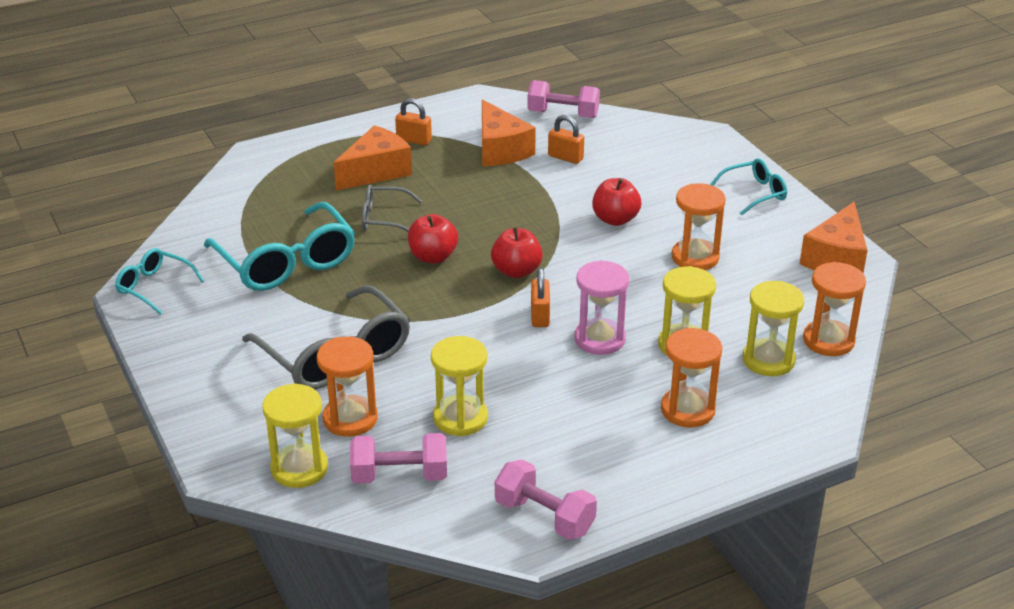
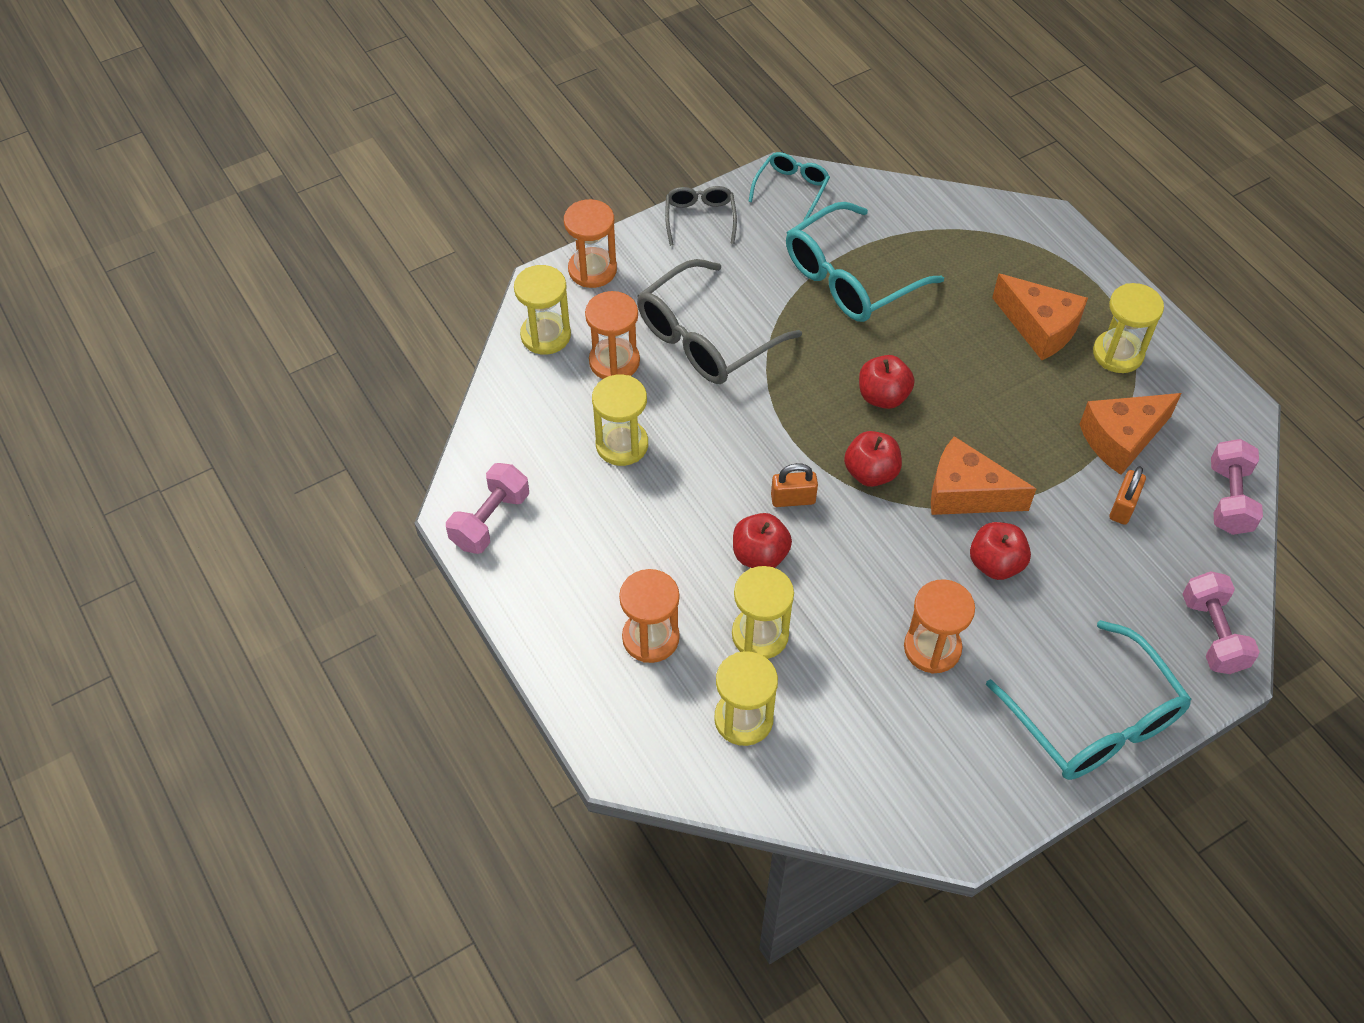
camera: 85 degrees right, 20 degrees up
pink dumbbell [350,433,447,484] -> pink dumbbell moved to [1183,571,1260,674]
grey glasses [362,185,422,232] -> grey glasses moved to [665,186,737,246]
orange padlock [395,98,432,146] -> yellow hourglass [1093,283,1164,373]
pink hourglass [574,260,629,355] -> red apple [733,513,792,568]
turquoise glasses [710,158,787,215] -> turquoise glasses [986,620,1192,780], size x1.87
orange cheese [800,202,867,273] -> orange cheese moved to [931,436,1036,515]
orange hourglass [803,262,866,356] -> orange hourglass moved to [564,199,617,288]

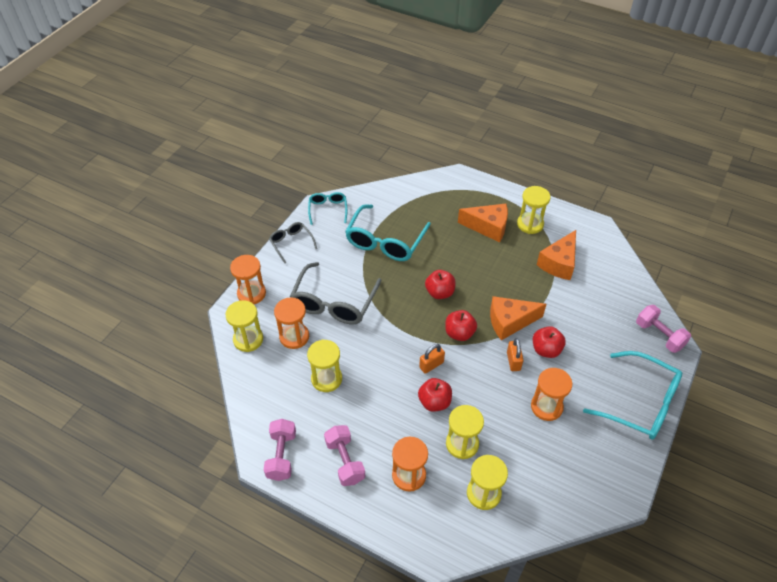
camera: 30 degrees left, 5 degrees down
orange padlock [1110,466,1146,525] -> orange padlock moved to [507,338,523,371]
pink dumbbell [1211,439,1263,535] -> pink dumbbell moved to [324,425,365,486]

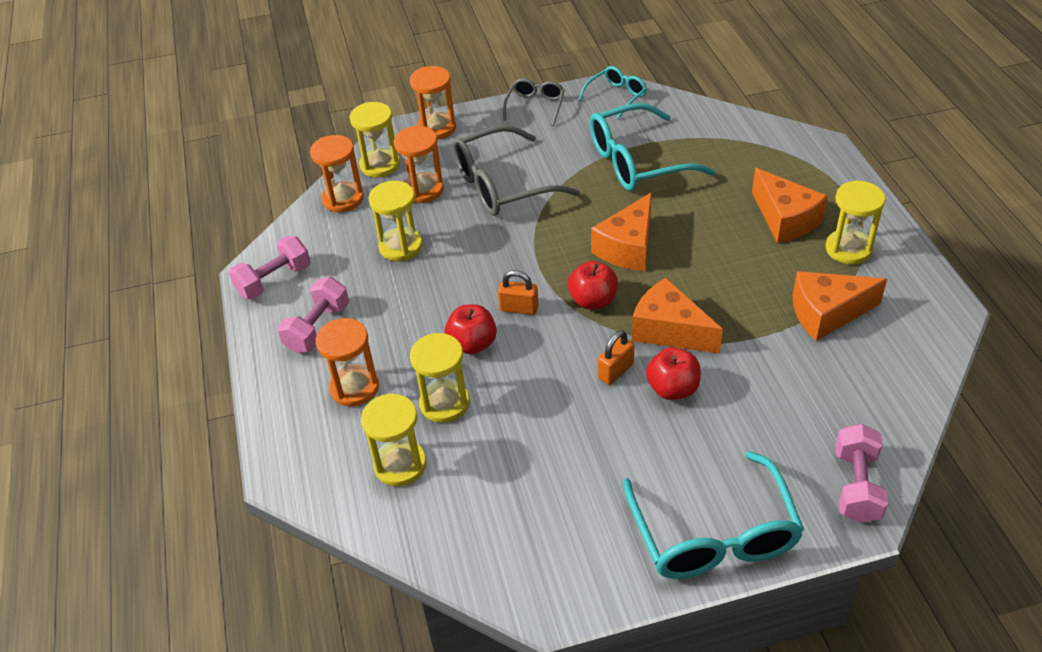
camera: 50 degrees right, 5 degrees down
red apple [425,270,456,299] -> orange cheese [591,192,652,271]
orange hourglass [531,368,572,421] -> orange hourglass moved to [310,135,364,212]

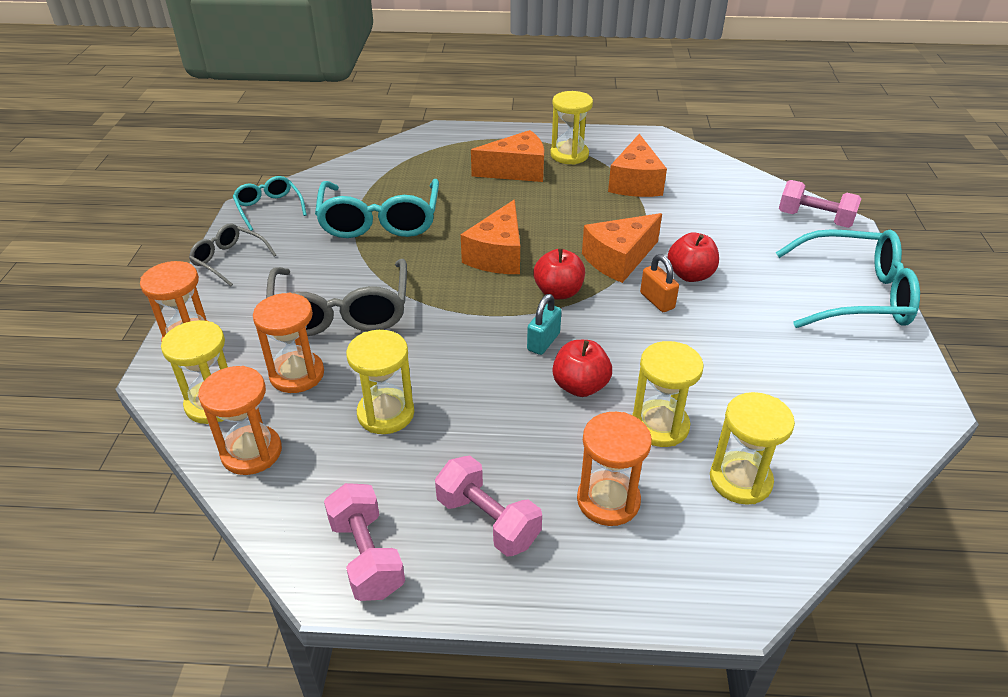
camera: 75 degrees left, 5 degrees down
orange padlock [498,270,539,315] -> turquoise padlock [527,294,561,355]
orange cheese [591,192,652,271] -> orange cheese turned 60 degrees clockwise [461,200,520,274]

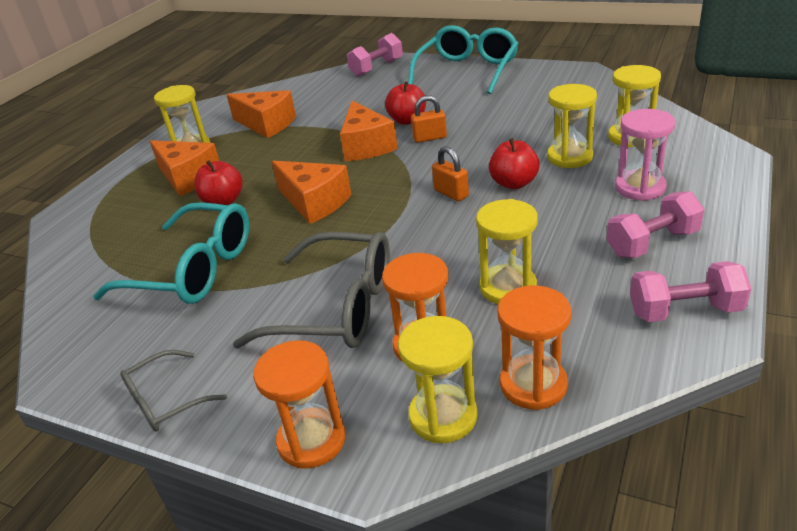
camera: 65 degrees left, 5 degrees down
turquoise glasses [233,176,307,231] -> none
orange cheese [471,130,544,182] -> orange cheese turned 120 degrees clockwise [150,140,219,196]
turquoise padlock [527,294,561,355] -> orange padlock [432,146,469,201]
red apple [533,248,585,299] -> red apple moved to [194,160,243,205]
orange hourglass [577,412,652,526] -> pink hourglass [615,109,675,201]

